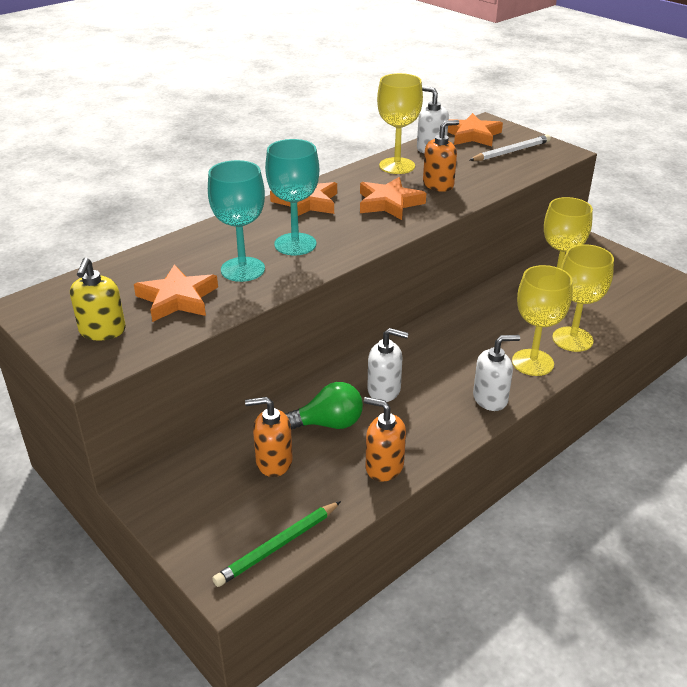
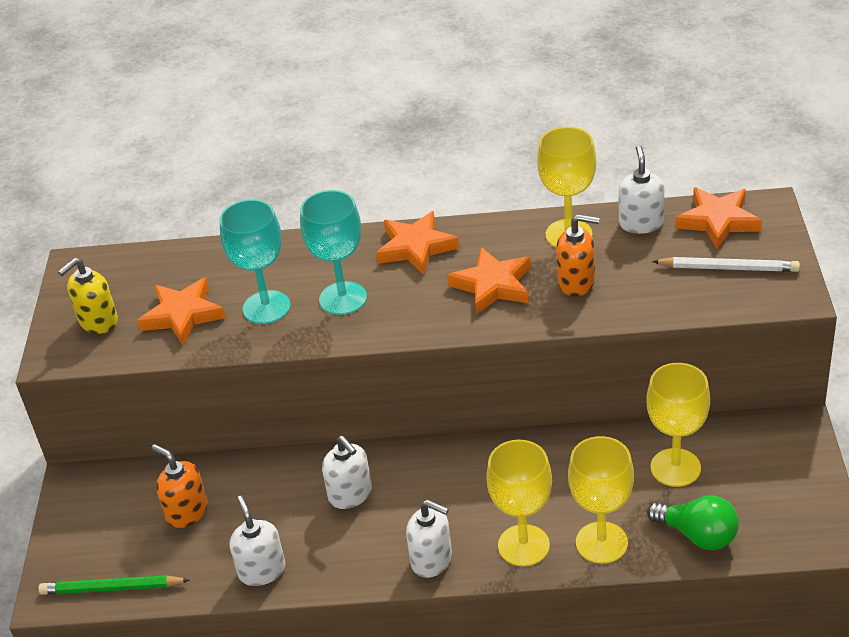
camera: 45 degrees right, 5 degrees up
green light bulb [285,382,363,429] -> green light bulb moved to [647,495,739,550]
orange soap dispenser [364,397,406,482] -> white soap dispenser [229,496,286,586]

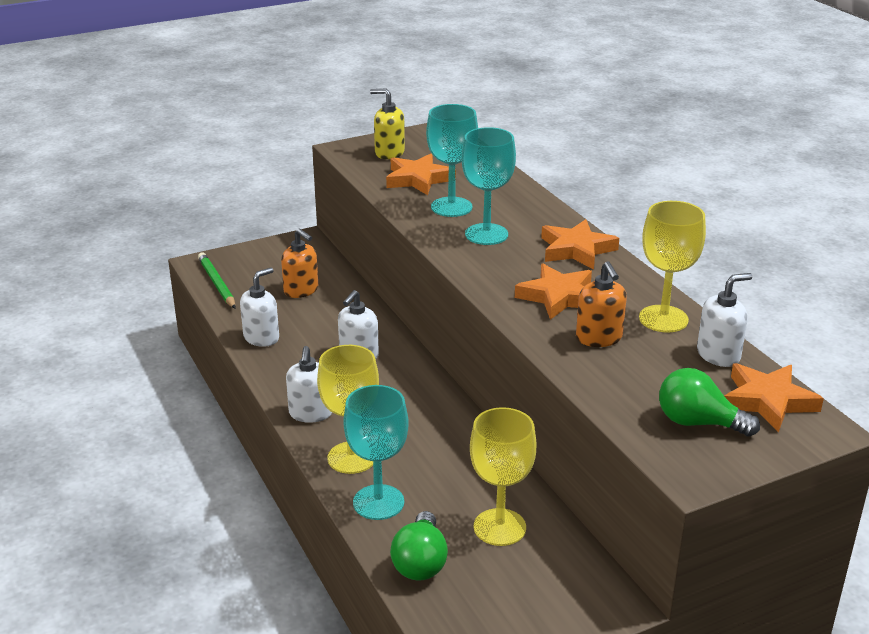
camera: 60 degrees right, 10 degrees down
orange soap dispenser [151,444,208,528] -> orange soap dispenser turned 120 degrees clockwise [281,229,318,298]
yellow goblet [568,436,634,564] -> turquoise goblet [343,385,409,520]
white pencil [652,257,800,272] -> green light bulb [659,368,760,437]

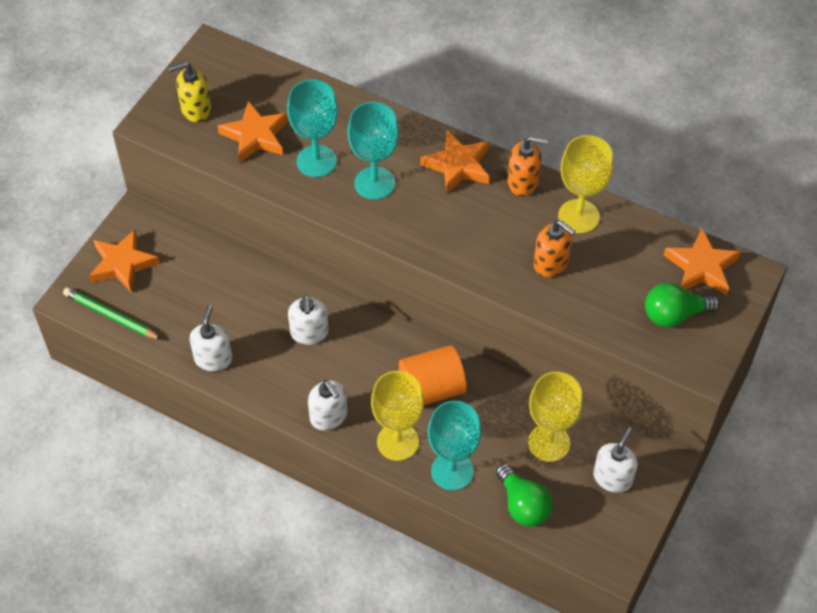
camera: 35 degrees left, 25 degrees up
orange soap dispenser [281,229,318,298] -> orange soap dispenser moved to [508,136,548,197]
orange star [515,264,592,320] -> orange star moved to [89,229,159,292]
white soap dispenser [697,273,752,367] -> white soap dispenser moved to [593,427,638,493]
none -> orange cylinder [399,345,467,405]

